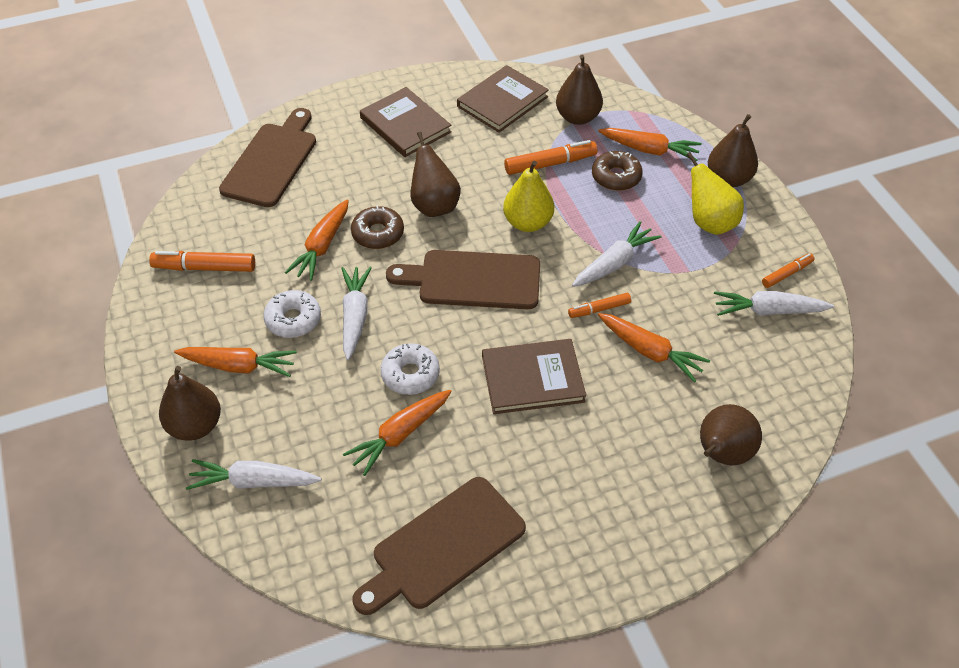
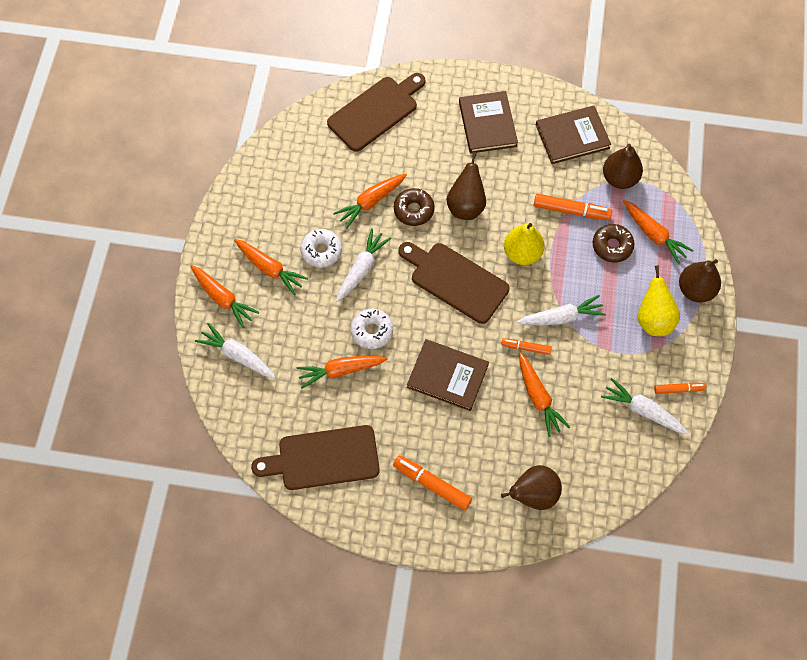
camera: 30 degrees right, 15 degrees up
orange marker [149,251,255,272] -> orange marker moved to [393,456,472,511]
brown pear [159,366,221,441] -> orange carrot [190,265,260,328]

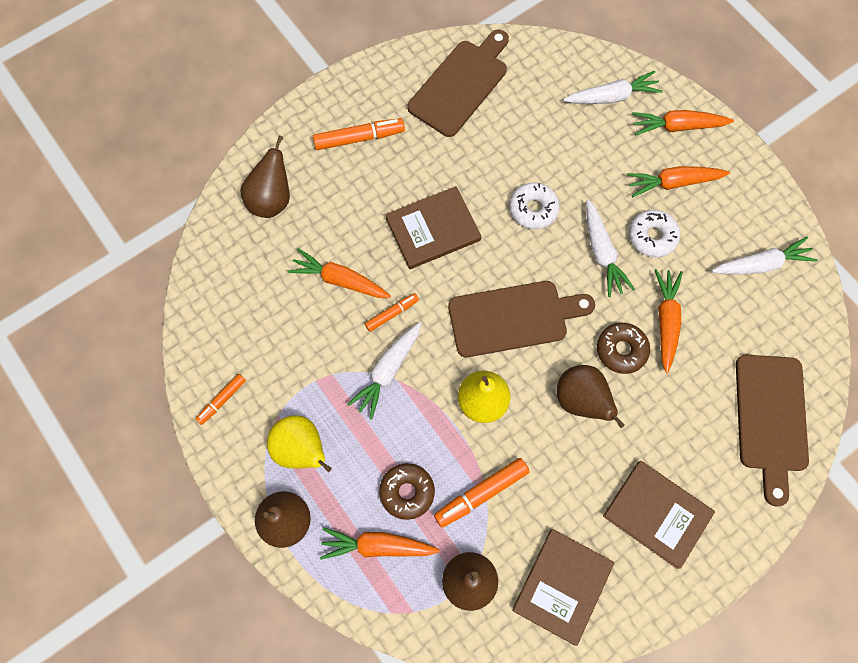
camera: 135 degrees right, 5 degrees up
orange carrot [296,356,388,389] -> none
white carrot [601,378,689,434] -> white carrot moved to [712,237,818,274]

